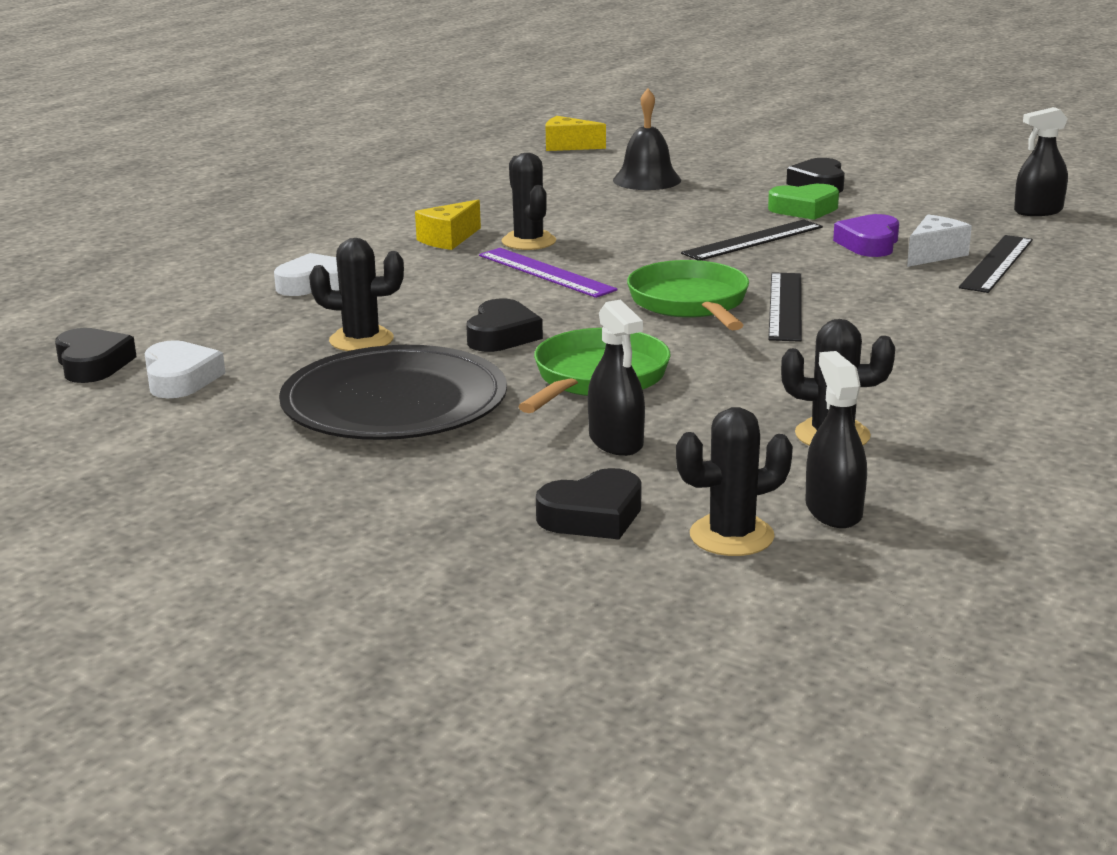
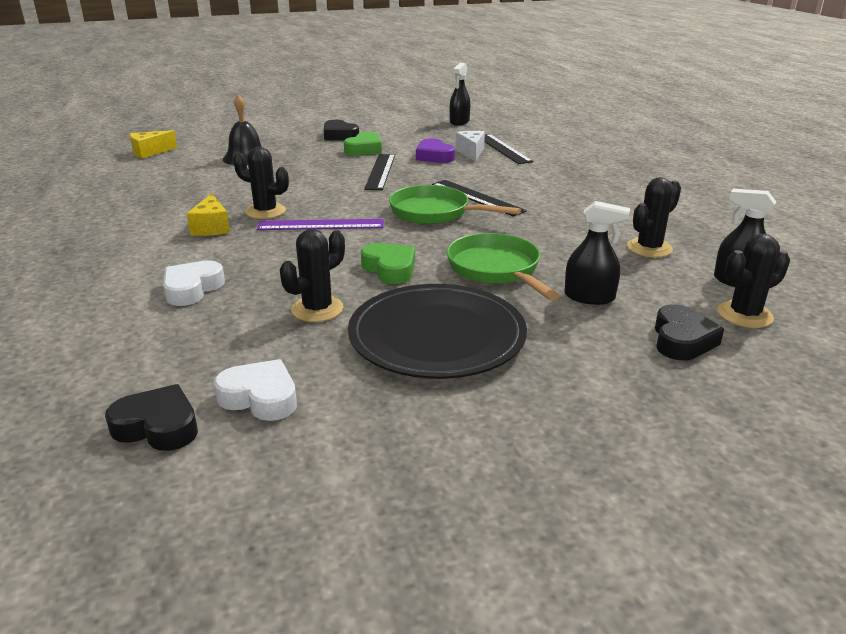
camera: 50 degrees left, 5 degrees up
black heart [466,299,543,352] -> green heart [361,243,415,284]
black cactus [676,407,793,556] -> black cactus turned 45 degrees clockwise [717,234,790,328]

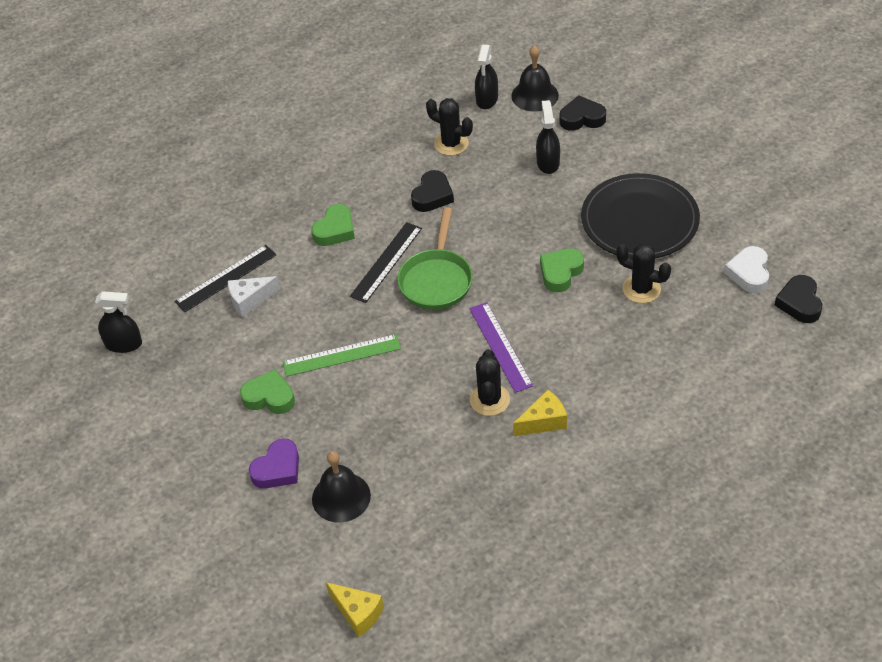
camera: 105 degrees left, 20 degrees up
white heart [163,260,225,306] -> none
black heart [324,120,359,140] -> black heart moved to [411,170,454,212]
black ruler [364,154,395,190] -> green ruler [282,334,401,377]
purple heart [416,138,455,163] -> purple heart moved to [249,438,299,488]
green pan [447,233,560,301] -> none
black cactus [717,234,790,328] -> black bell [511,45,559,112]
none -> green heart [311,204,355,246]

